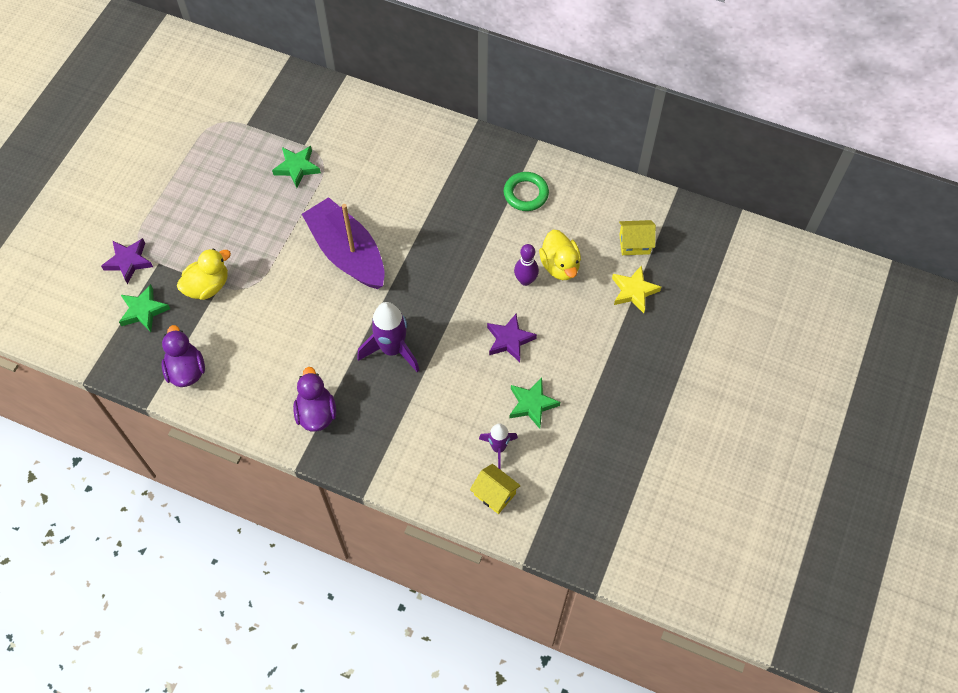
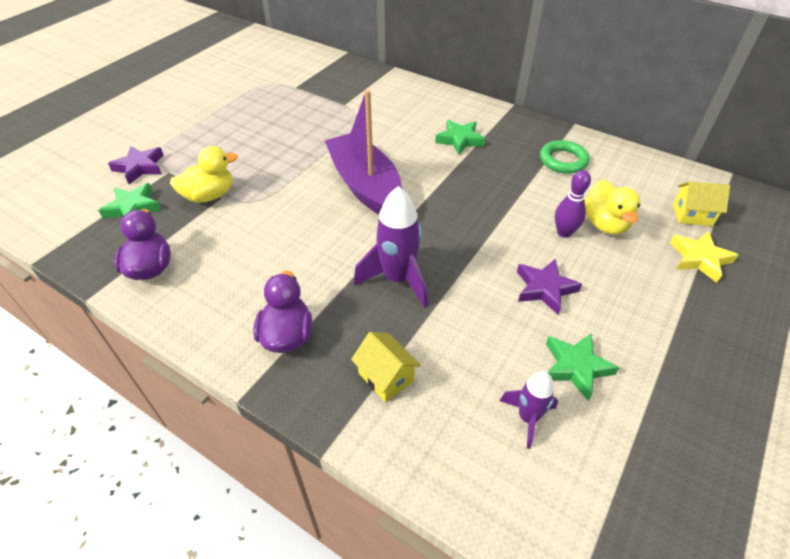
camera: 10 degrees right, 15 degrees down
green star [272,146,321,188] -> green star moved to [435,120,486,155]
yellow house [470,464,521,514] -> yellow house moved to [351,332,421,402]

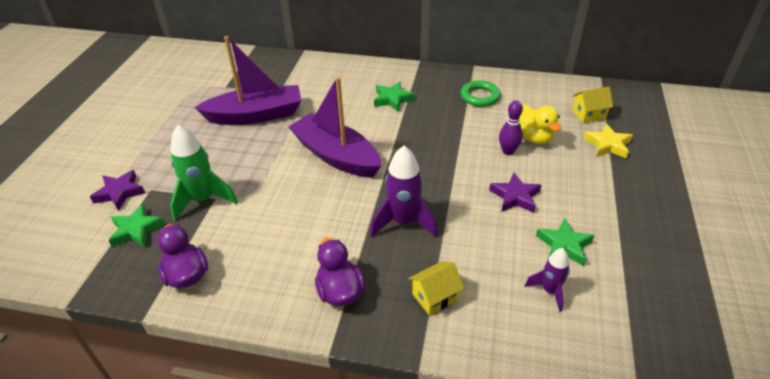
camera: 20 degrees left, 5 degrees down
yellow duck [170,146,238,203] -> green rocket [170,125,238,221]
yellow house [351,332,421,402] -> yellow house turned 60 degrees counterclockwise [408,262,464,316]
none -> purple boat [194,36,302,125]

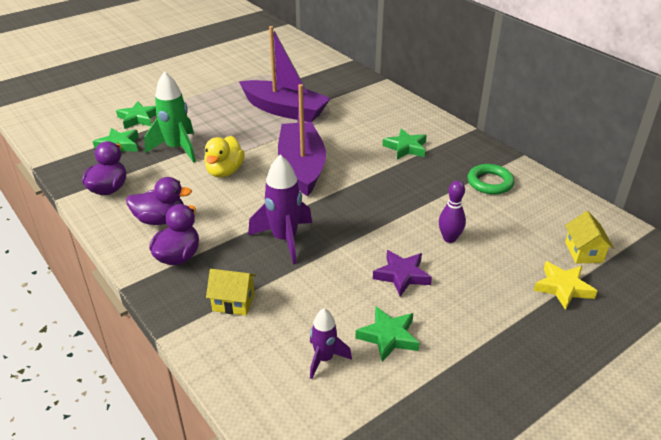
camera: 40 degrees right, 5 degrees down
purple star [90,170,145,211] -> green star [116,101,156,129]
yellow duck [519,104,561,144] -> yellow duck moved to [204,136,245,177]
yellow house [572,87,613,123] -> yellow house turned 60 degrees clockwise [565,211,614,264]
none -> purple duck [126,177,192,225]

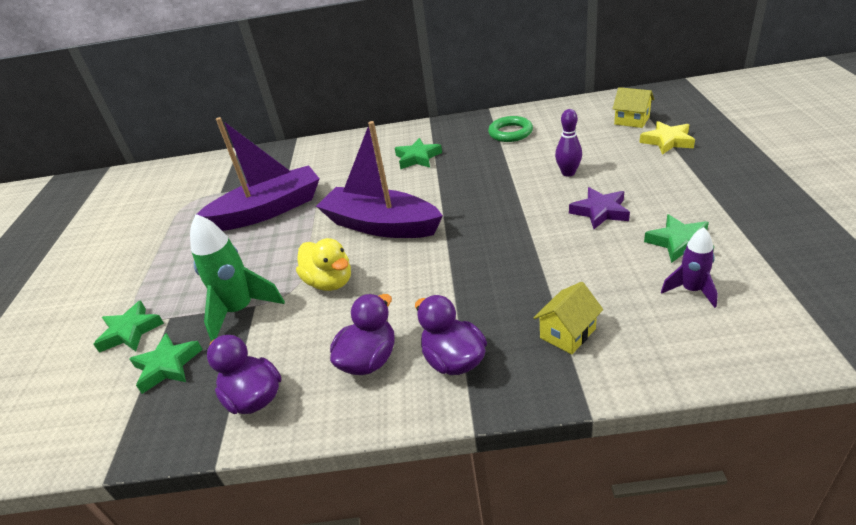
camera: 50 degrees left, 0 degrees up
purple rocket [248,155,312,264] -> none

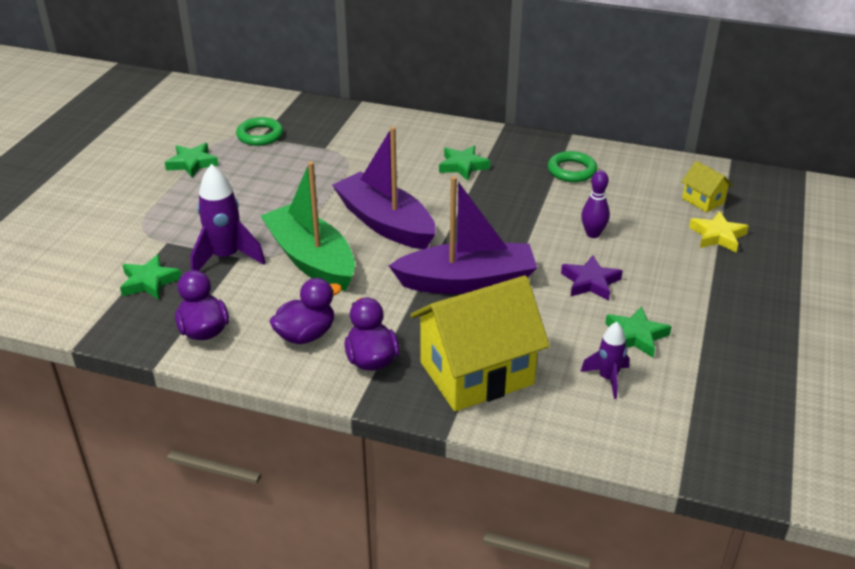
camera: 15 degrees right, 0 degrees up
green star [93,300,164,353] -> green star moved to [165,143,219,178]
green rocket [190,214,285,341] -> purple rocket [190,164,266,271]
purple boat [197,117,320,231] -> purple boat moved to [389,176,537,294]
yellow duck [296,238,351,291] -> green boat [261,161,355,291]
yellow house [534,282,603,354] -> yellow house [410,275,550,412], size x2.26
none -> green ring [236,117,283,146]

